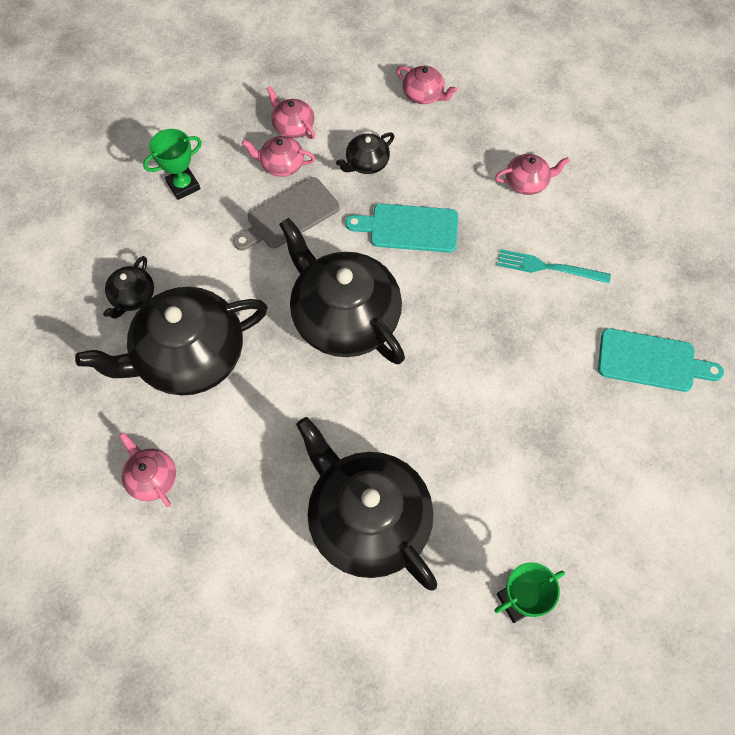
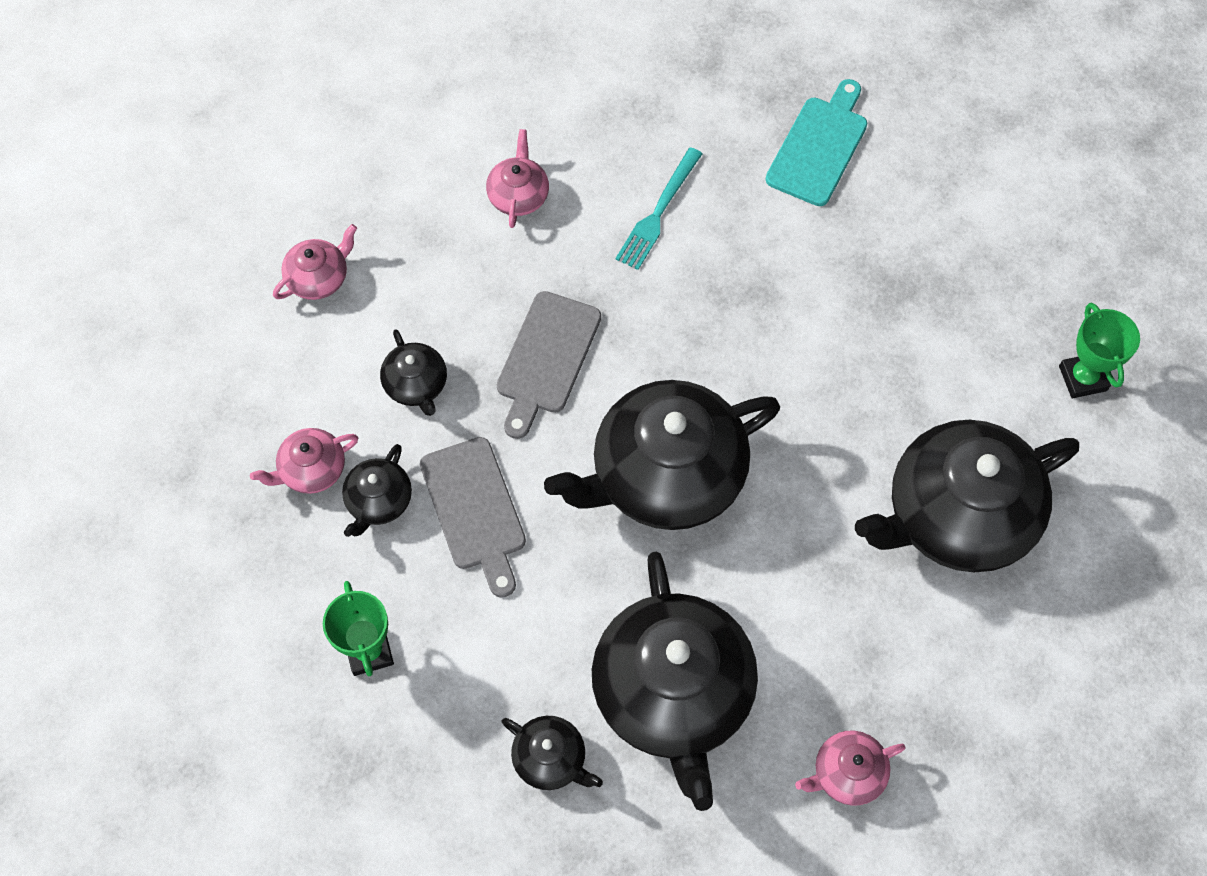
camera: 75 degrees left, 0 degrees up
pink teapot [242,136,315,177] -> black teapot [342,444,412,537]
turquoise cutting board [345,204,458,253] -> grey cutting board [497,291,601,439]

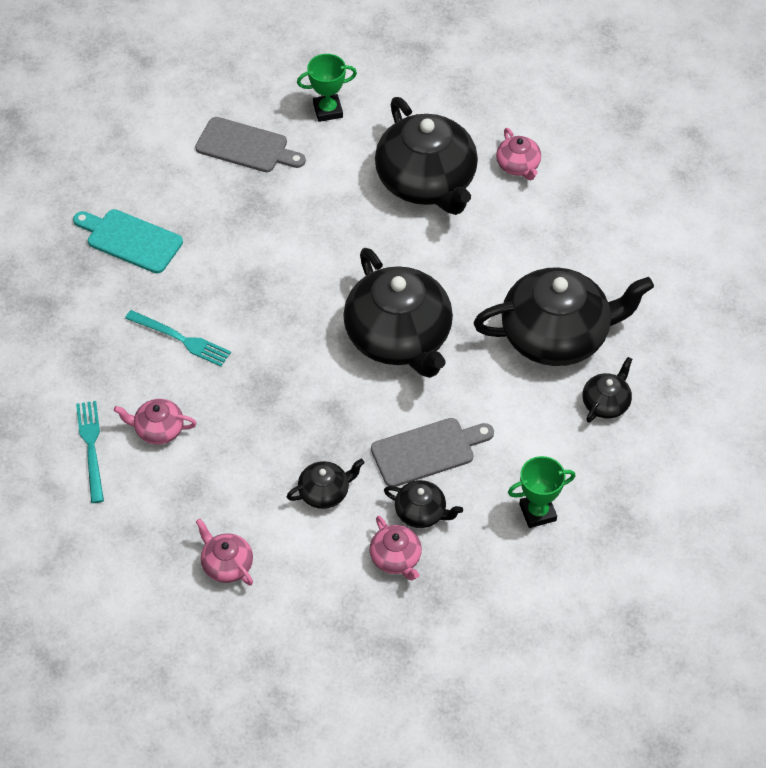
camera: 90 degrees left, 10 degrees down
grey cutting board [497,291,601,439] -> grey cutting board moved to [195,117,306,172]
pink teapot [795,730,906,806] -> pink teapot moved to [496,128,541,180]
none -> turquoise fork [76,401,104,503]

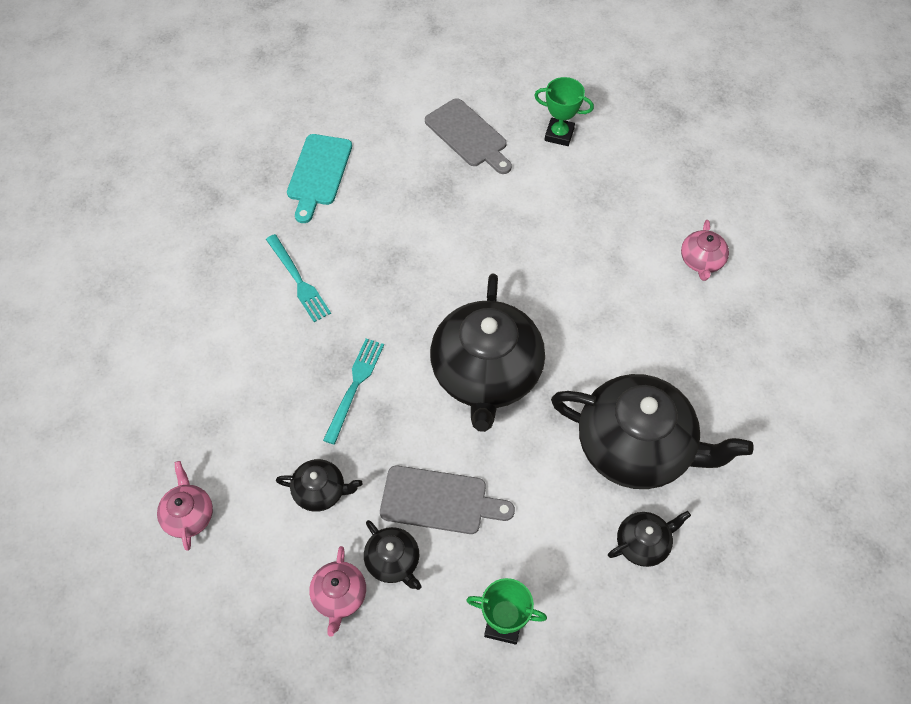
camera: 30 degrees right, 5 degrees up
turquoise cutting board [73,209,183,274] -> turquoise cutting board turned 135 degrees counterclockwise [287,134,352,223]
turquoise fork [76,401,104,503] -> turquoise fork moved to [323,339,384,444]
pink teapot [114,399,196,444] -> none
black teapot [375,97,478,215] -> none

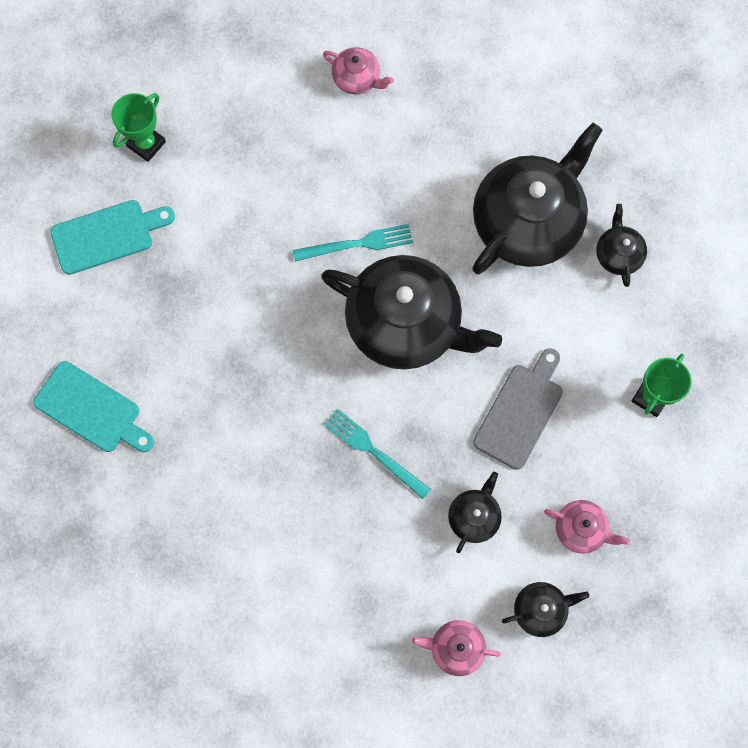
camera: 70 degrees left, 15 degrees up
turquoise fork [266,234,331,322] -> turquoise fork moved to [293,224,413,262]
black teapot [364,520,422,590] -> black teapot moved to [502,582,589,637]
grey cutting board [425,98,512,174] -> turquoise cutting board [50,200,175,275]

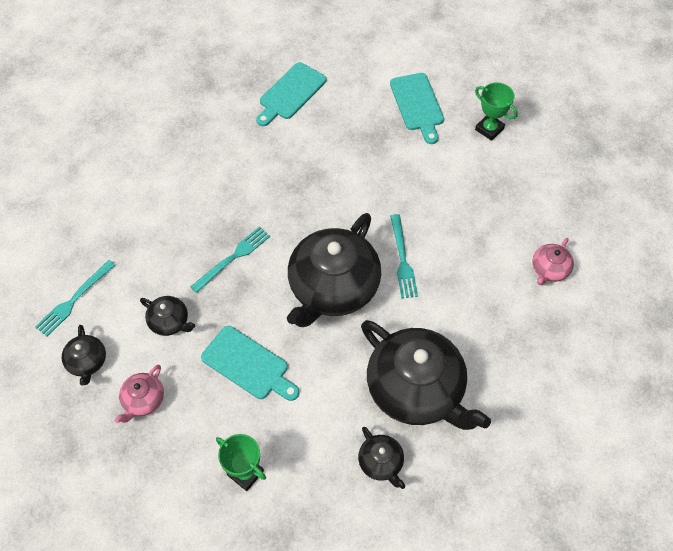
camera: 95 degrees right, 15 degrees down
pink teapot [412,620,501,676] -> turquoise fork [35,260,116,337]
grey cutting board [473,348,563,470] -> turquoise cutting board [201,326,299,401]
black teapot [596,204,647,287] -> black teapot turned 60 degrees clockwise [358,427,405,489]

